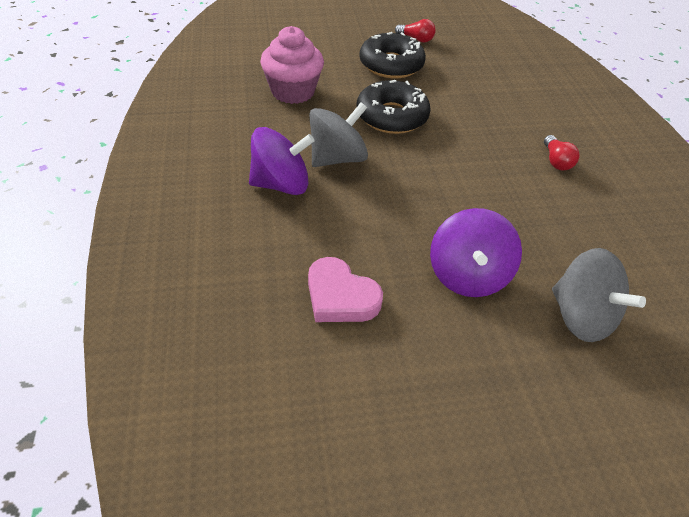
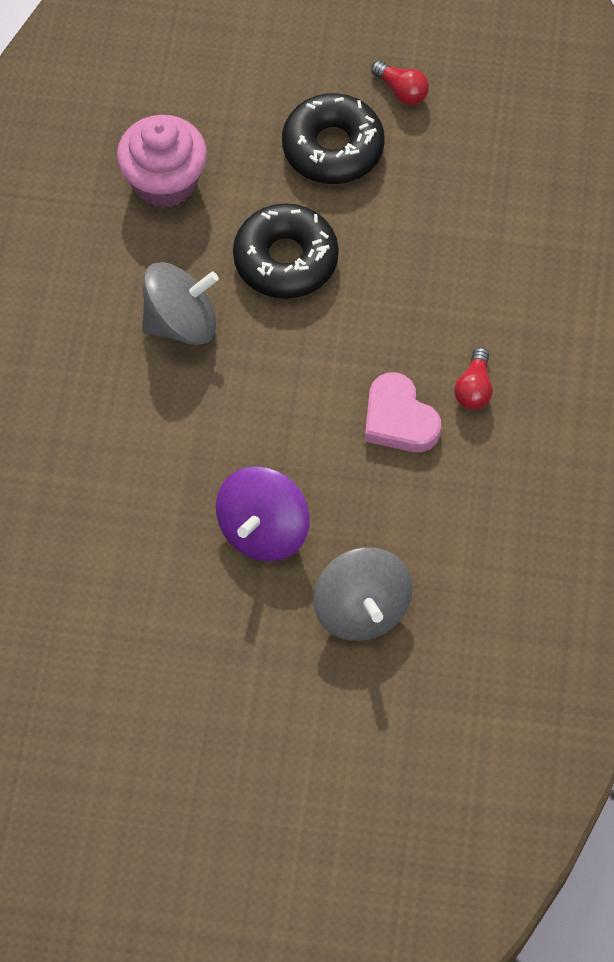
camera: 20 degrees right, 15 degrees up
purple spinning top [249,127,315,195] -> none
pink heart [308,257,383,322] -> pink heart moved to [365,372,441,452]

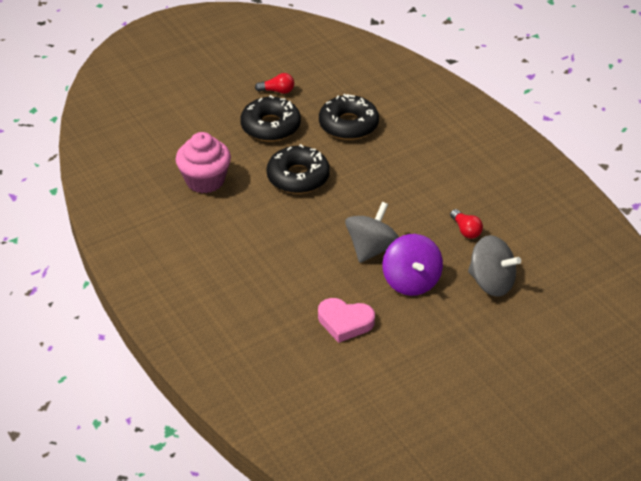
camera: 40 degrees left, 20 degrees down
grey spinning top [142,262,219,345] -> grey spinning top moved to [345,202,399,263]
pink heart [365,372,441,452] -> pink heart moved to [318,298,375,343]
red light bulb [454,347,493,410] -> red light bulb moved to [450,209,483,239]
none -> black donut [319,94,379,140]

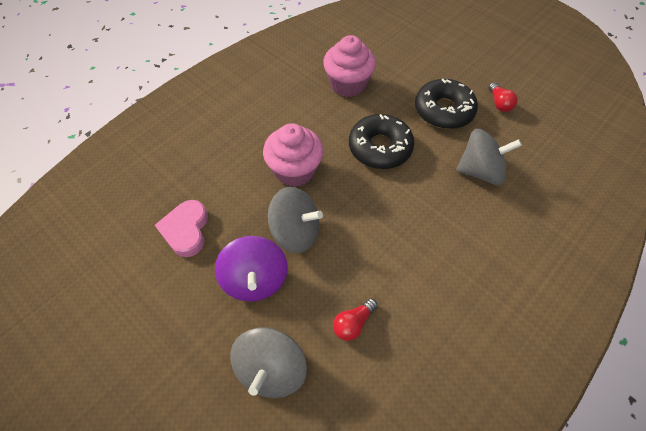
camera: 75 degrees right, 15 degrees up
black donut [319,94,379,140] -> grey spinning top [456,129,522,185]
purple spinning top [383,234,443,296] -> purple spinning top turned 75 degrees counterclockwise [215,236,288,302]
none -> pink cupcake [263,123,324,187]

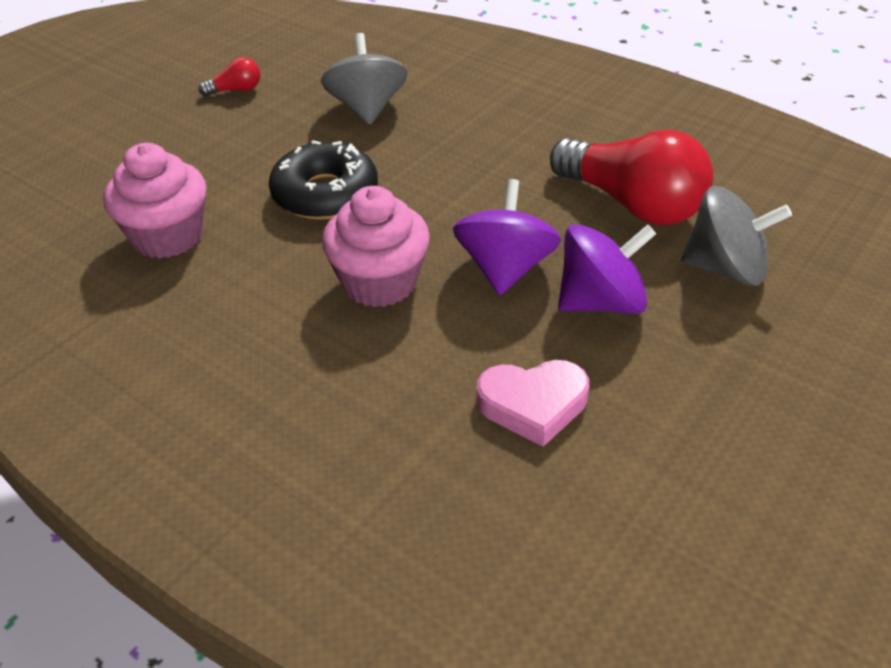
camera: 95 degrees left, 15 degrees down
grey spinning top [268,186,323,253] -> purple spinning top [453,179,561,295]
red light bulb [333,298,378,341] -> red light bulb [550,129,714,225], size x2.33
black donut [415,79,478,129] -> none

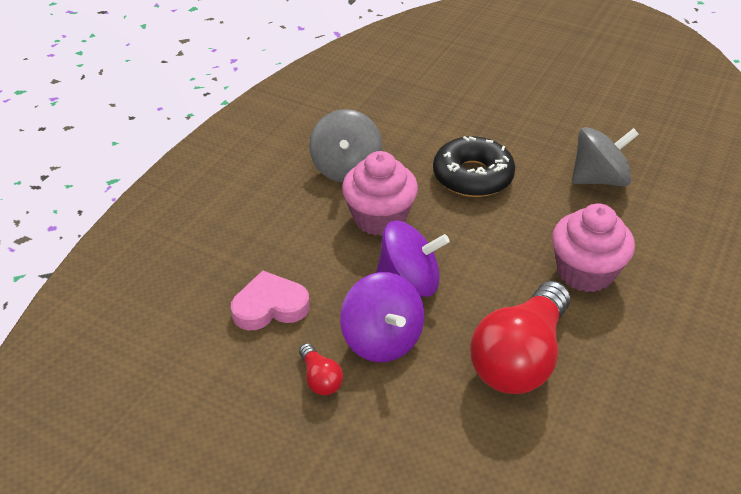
camera: 80 degrees right, 0 degrees up
pink cupcake [103,143,207,258] -> pink cupcake moved to [552,203,635,292]
red light bulb [199,57,260,96] -> red light bulb moved to [299,343,343,395]
pink heart [477,360,589,447] -> pink heart turned 90 degrees clockwise [231,271,310,330]
grey spinning top [681,186,792,286] -> grey spinning top moved to [309,109,382,182]

